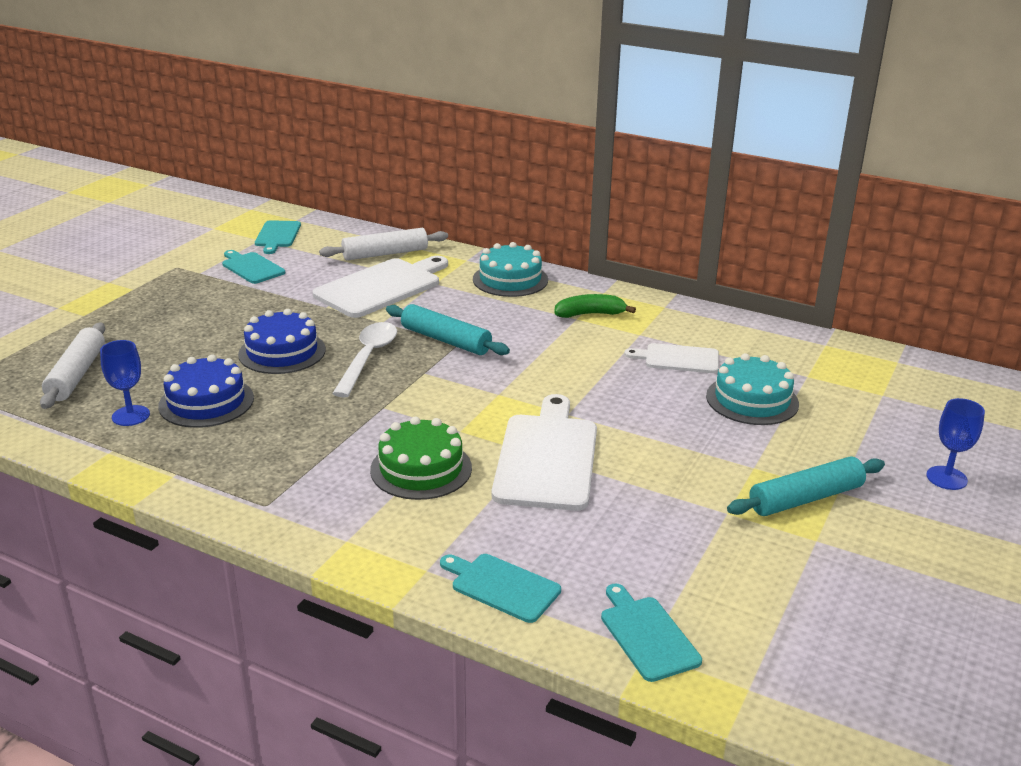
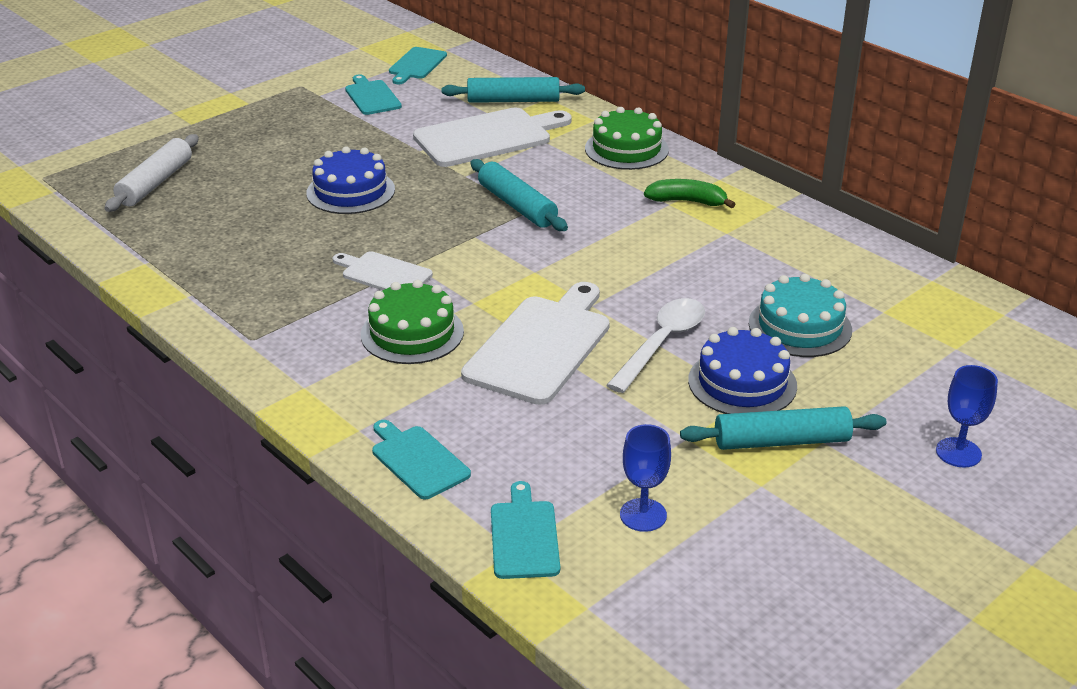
camera: 20 degrees right, 5 degrees up
blue goblet [100,340,150,426] -> blue goblet moved to [620,424,671,532]
blue cake [158,354,254,428] -> blue cake moved to [688,327,797,414]
white rolling pin [319,228,448,260] -> turquoise rolling pin [442,77,585,103]
white spoon [332,322,397,397] -> white spoon moved to [606,298,705,393]
turquoise cake [473,242,548,297] -> green cake [585,107,669,170]
white cutting board [624,343,719,373] -> white cutting board moved to [333,251,433,290]

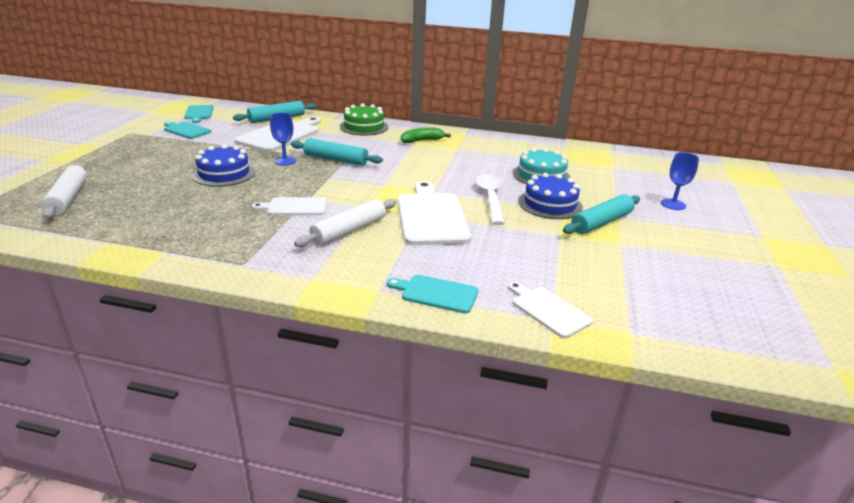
camera: 35 degrees left, 5 degrees down
green cake [361,280,464,364] -> white rolling pin [294,199,397,247]
turquoise cutting board [491,481,560,579] -> white cutting board [508,282,593,338]
blue goblet [620,424,671,532] -> blue goblet moved to [270,113,296,165]

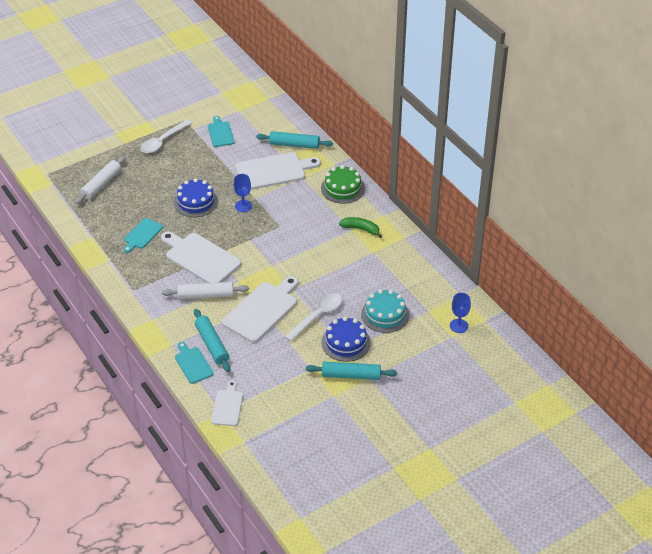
camera: 45 degrees right, 15 degrees up
turquoise cutting board [184,105,214,123] -> turquoise cutting board moved to [123,218,163,253]
white cutting board [252,197,327,215] -> white cutting board [161,232,241,283], size x1.79
turquoise rolling pin [291,138,383,166] -> turquoise rolling pin moved to [194,309,231,372]
blue goblet [661,152,699,210] -> blue goblet moved to [450,293,471,333]
none -> white spoon [140,119,192,153]

